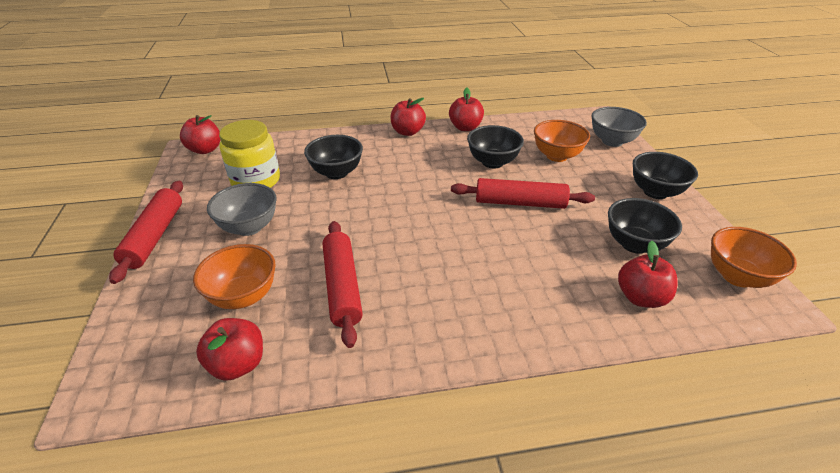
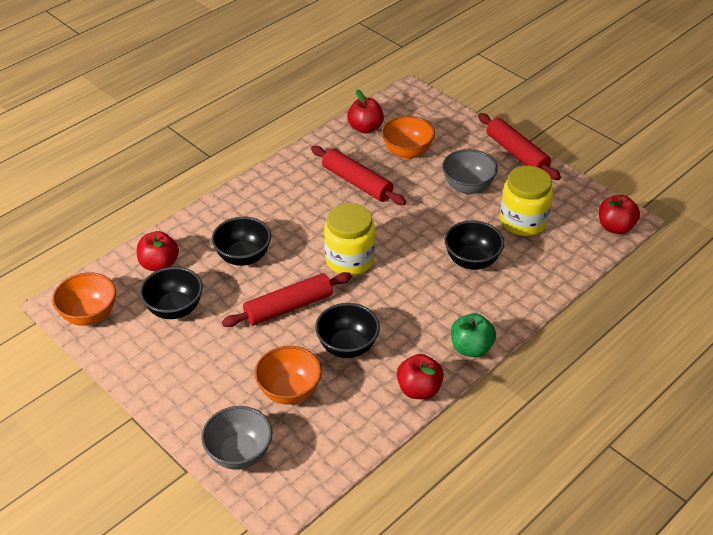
camera: 145 degrees right, 5 degrees up
red apple [391,98,426,136] -> green apple [451,313,496,357]
black bowl [633,152,698,199] -> black bowl moved to [212,217,271,266]
none -> yellow jar [324,203,375,275]

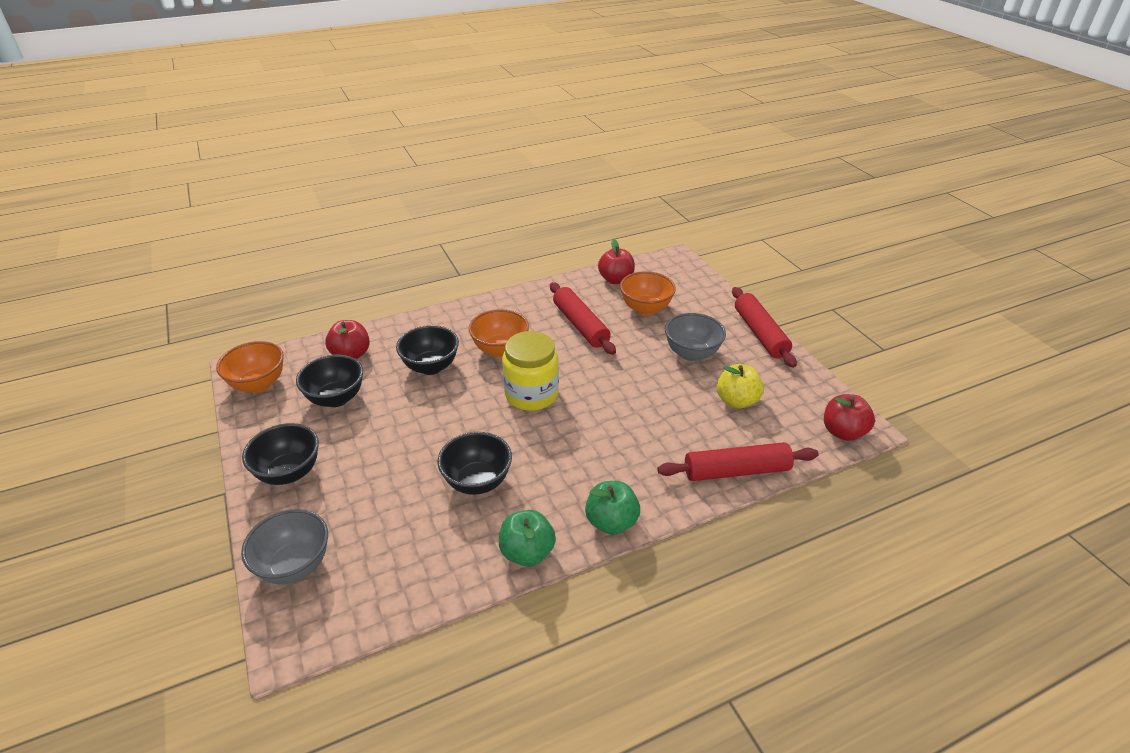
camera: 20 degrees right, 5 degrees down
red rolling pin [222,272,352,327] -> red rolling pin moved to [657,442,819,481]
orange bowl [255,346,322,405] -> orange bowl moved to [469,309,529,357]
red apple [397,354,444,399] -> green apple [499,510,556,566]
black bowl [445,220,504,270] -> black bowl moved to [242,423,319,485]
yellow jar [500,166,553,236] -> yellow apple [717,364,764,408]

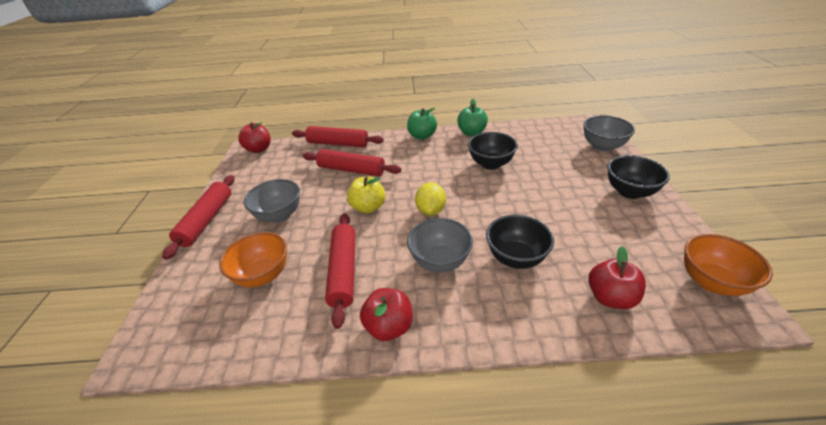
camera: 155 degrees left, 0 degrees up
black bowl [296,355,363,407] -> none
orange bowl [469,309,529,357] -> grey bowl [407,218,473,272]
yellow jar [502,331,559,411] -> yellow lemon [415,182,446,216]
red apple [598,239,635,284] -> red apple moved to [360,288,413,341]
yellow apple [717,364,764,408] -> yellow apple moved to [347,176,386,214]
none -> red rolling pin [302,149,401,176]

